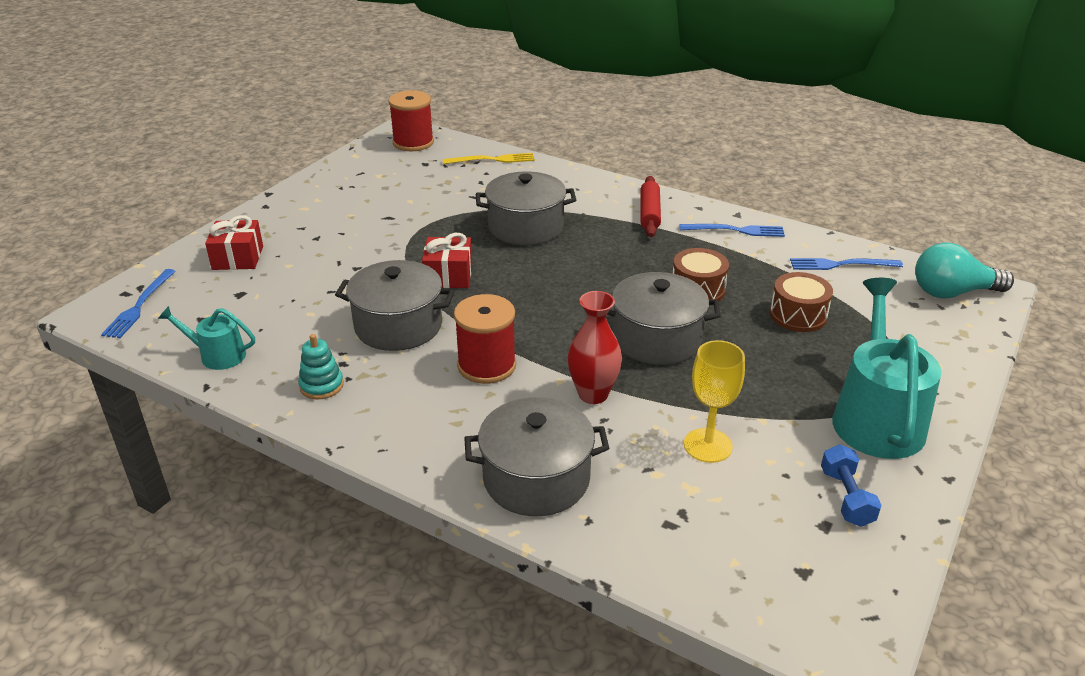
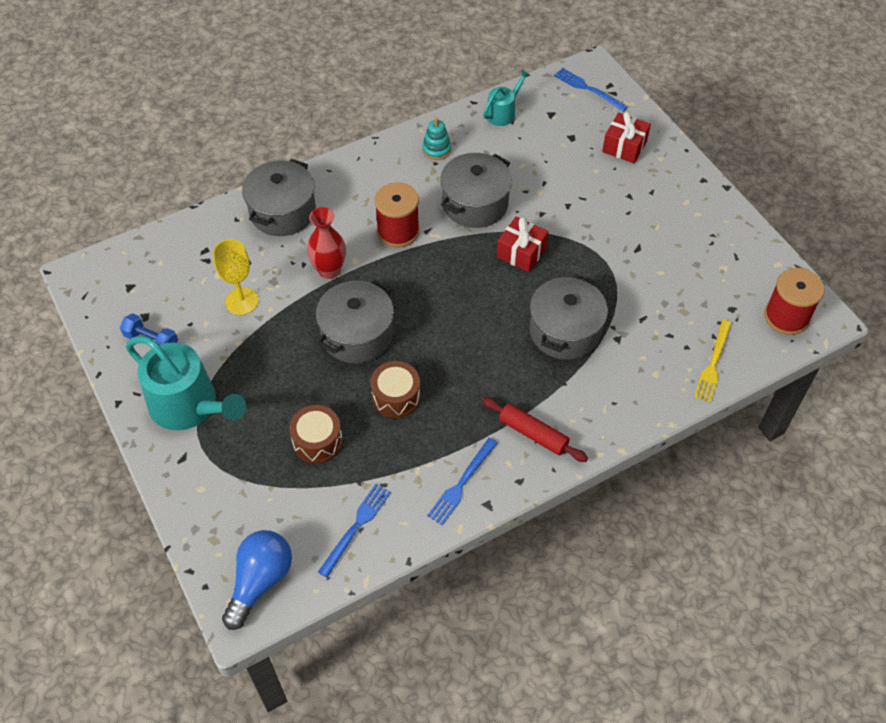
camera: 120 degrees right, 20 degrees up
turquoise light bulb [915,243,1014,298] -> blue light bulb [222,530,292,630]

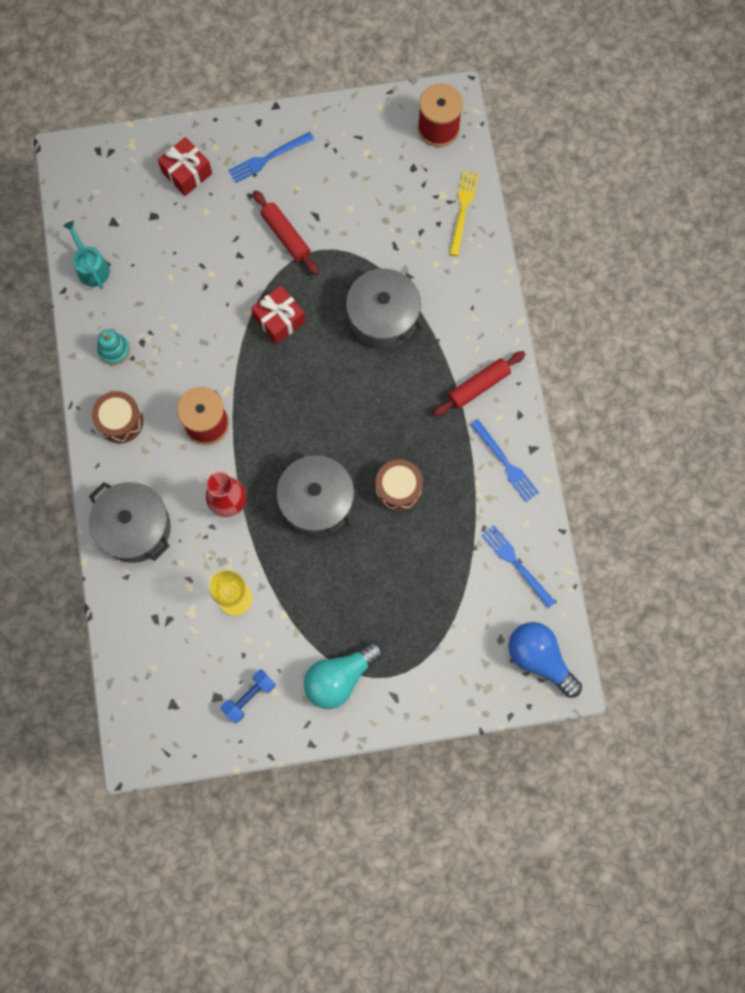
camera: 70 degrees left, 20 degrees up
turquoise watering can [126,336,246,430] -> turquoise light bulb [304,642,383,709]
brown drum [289,405,343,464] -> brown drum moved to [92,391,144,443]
grey pot [440,153,512,228] -> none
blue fork [554,68,628,112] -> blue fork moved to [228,132,314,183]
yellow fork [694,320,732,403] -> yellow fork turned 120 degrees counterclockwise [449,171,479,256]
none -> red rolling pin [253,190,318,275]

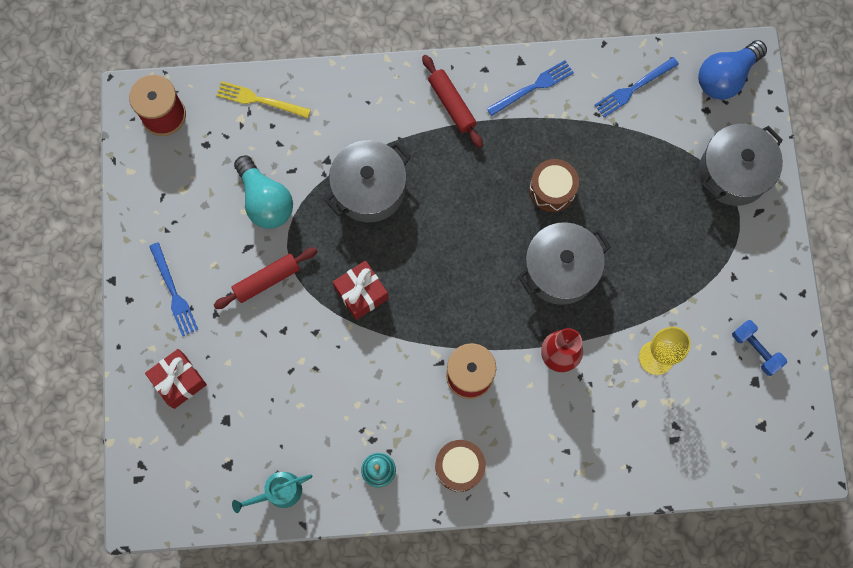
camera: 85 degrees left, 0 degrees up
grey pot [89,482,171,563] -> grey pot moved to [699,124,783,206]
turquoise light bulb [304,642,383,709] -> turquoise light bulb moved to [234,155,293,229]

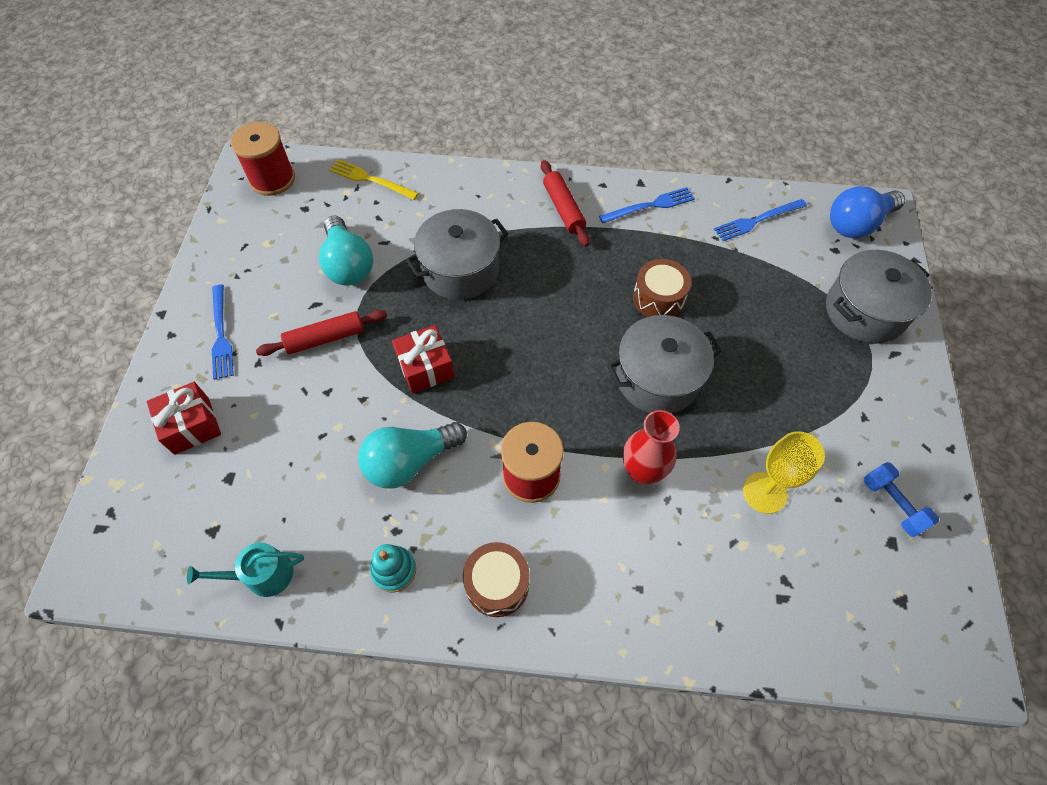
camera: 10 degrees right, 15 degrees down
none -> turquoise light bulb [358,422,467,489]

